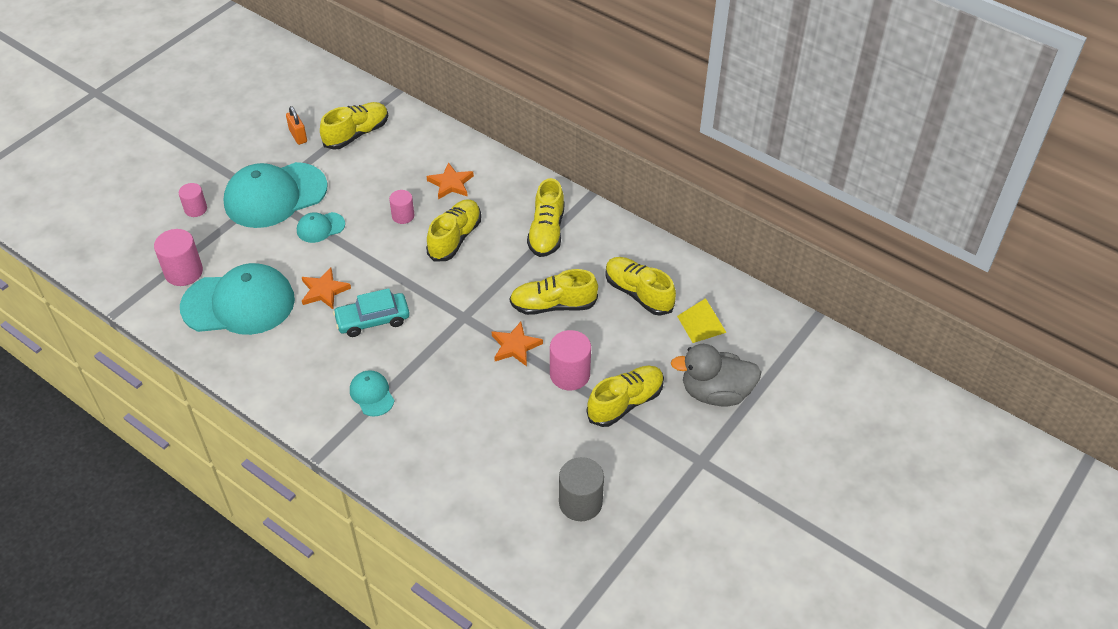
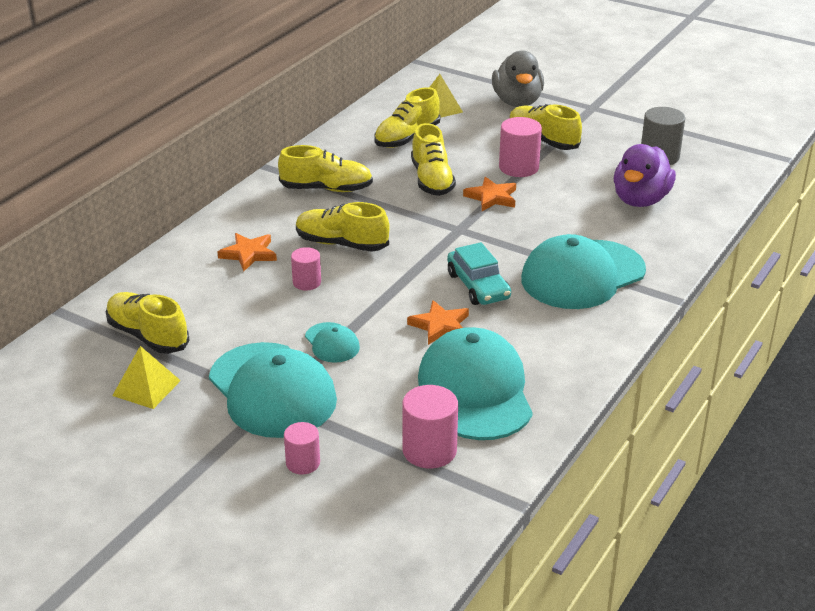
camera: 95 degrees left, 15 degrees down
orange padlock [286,106,307,145] -> yellow pyramid [112,346,181,409]
turquoise cap [350,370,394,416] -> turquoise cap [521,234,646,309], size x2.18
none -> purple duck [614,144,676,207]

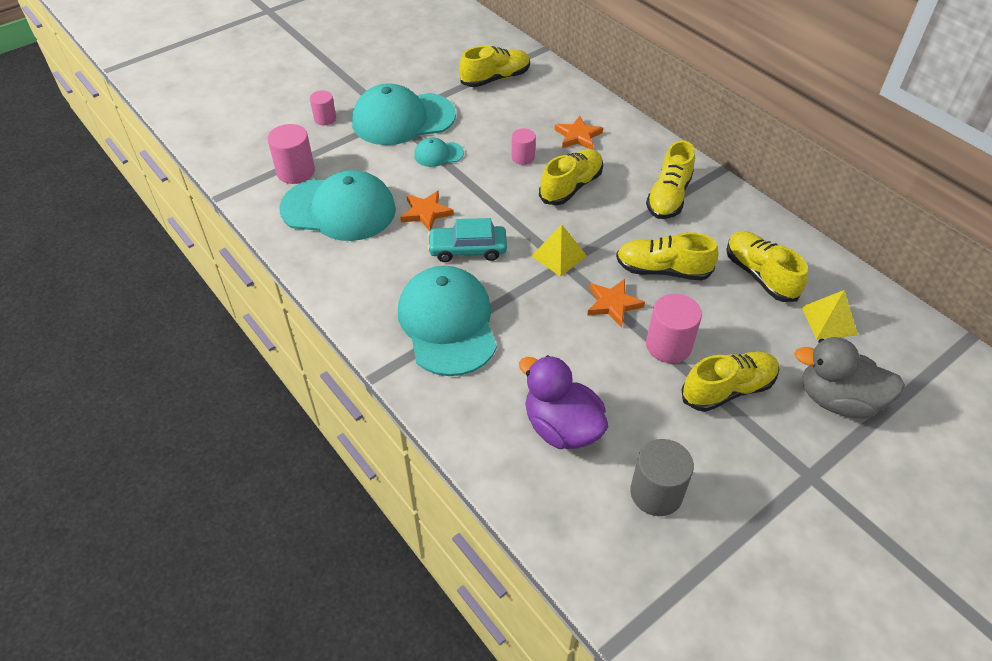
camera: 110 degrees right, 15 degrees up
yellow pyramid [112,346,181,409] -> yellow pyramid moved to [531,224,587,277]

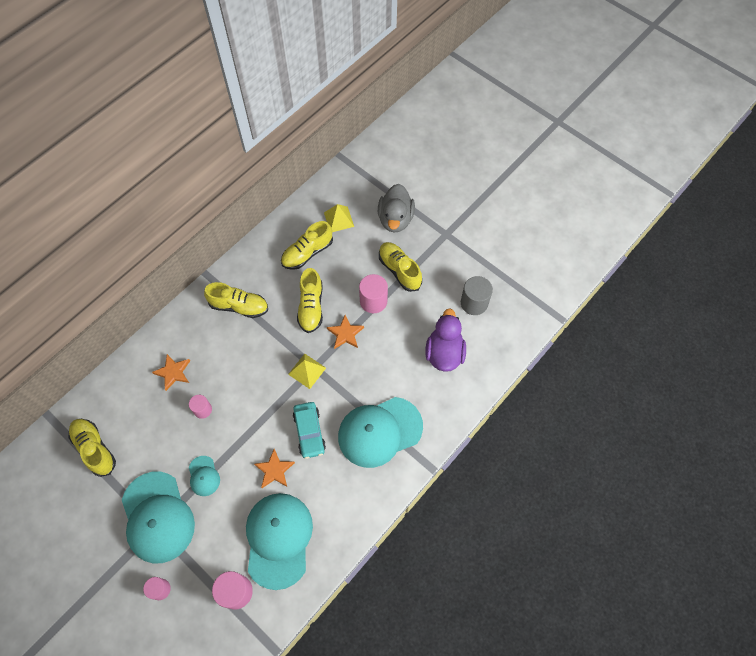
camera: 100 degrees left, 15 degrees up
purple duck [519,355,608,449] -> purple duck turned 150 degrees clockwise [425,308,466,372]
yellow shoe [539,149,603,205] -> none

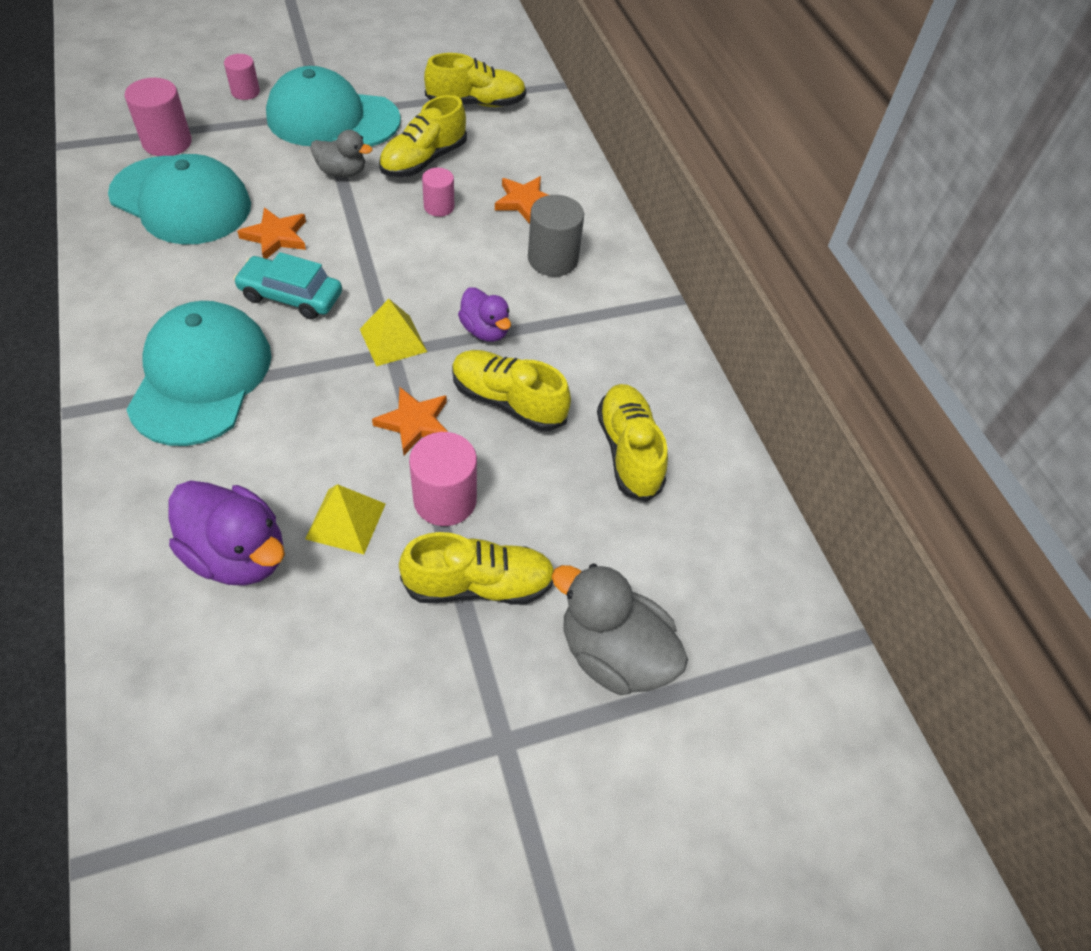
camera: 115 degrees right, 10 degrees down
turquoise cap [189,456,220,496] -> grey duck [311,130,372,177]
yellow shoe [204,282,268,318] -> yellow shoe moved to [379,95,467,177]
yellow pyramid [324,204,354,232] -> yellow pyramid moved to [305,484,385,554]
grey cylinder [461,276,493,315] -> grey cylinder moved to [528,195,584,276]
none -> purple duck [458,287,511,342]

